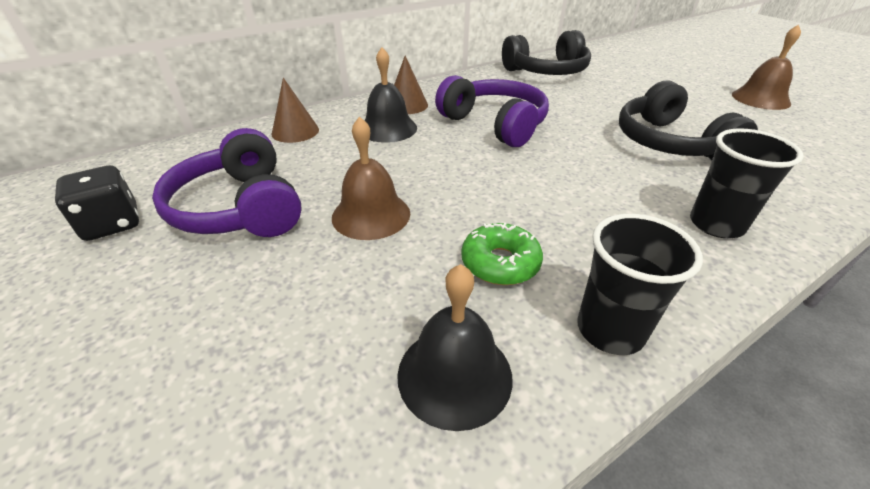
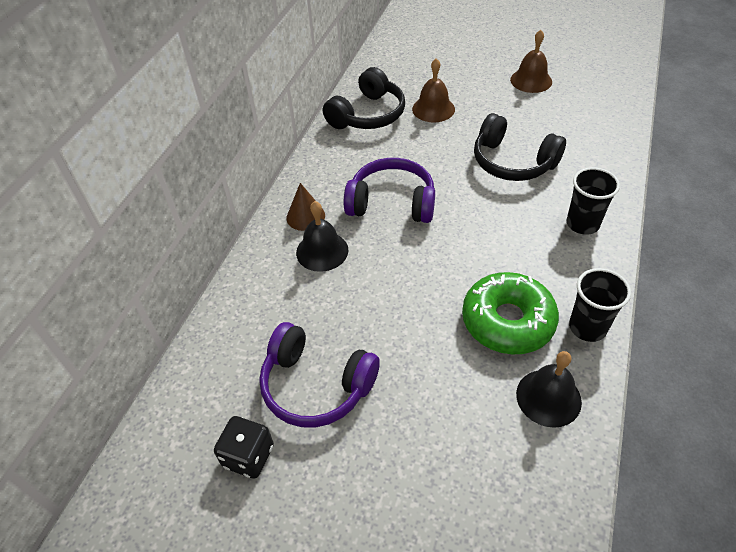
camera: 35 degrees left, 10 degrees up
brown cone [272,78,319,143] -> none
brown bell [332,116,410,240] -> brown bell moved to [412,58,455,122]
green donut [461,223,543,285] -> green donut [462,272,559,354], size x1.79

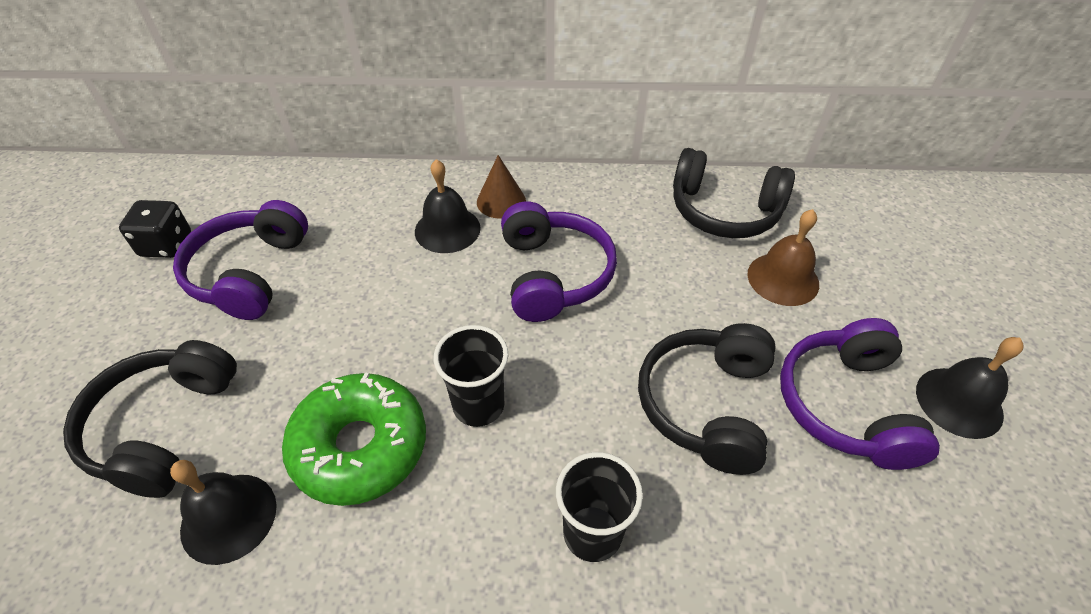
camera: 70 degrees right, 0 degrees up
brown bell [510,30,552,93] -> black bell [916,337,1024,439]
black cup [569,268,631,342] -> black cup moved to [434,325,508,427]
none -> black headphones [63,340,237,498]
none -> purple headphones [780,318,940,470]

